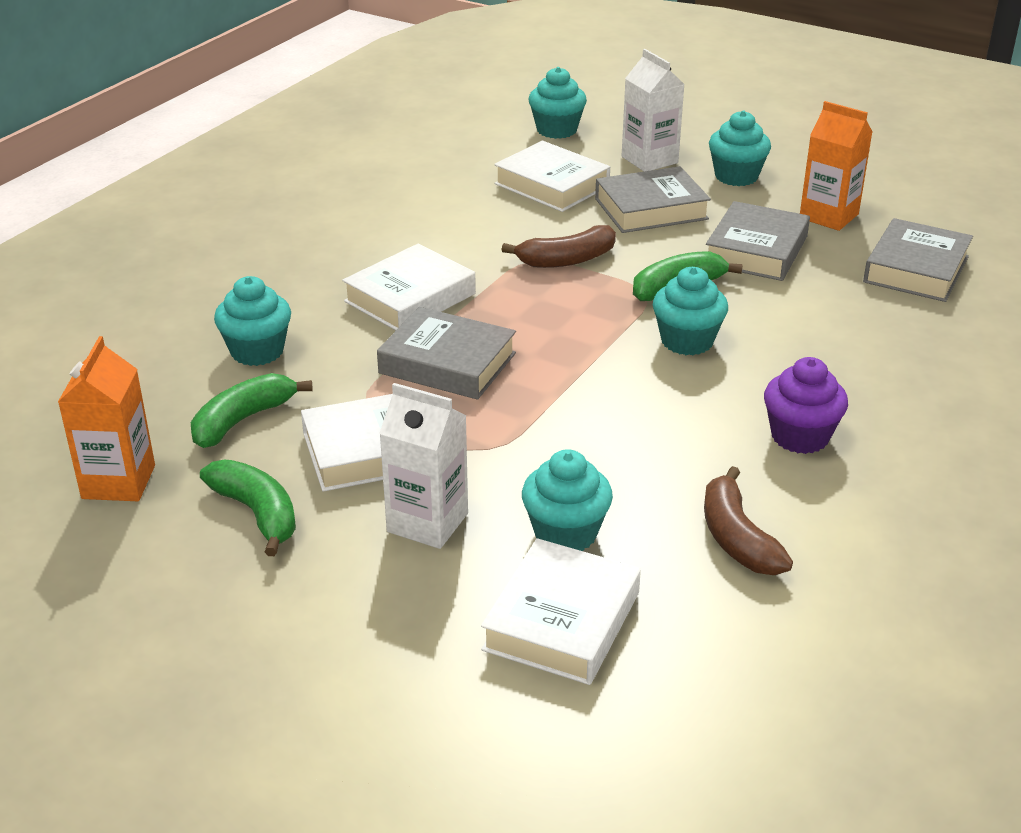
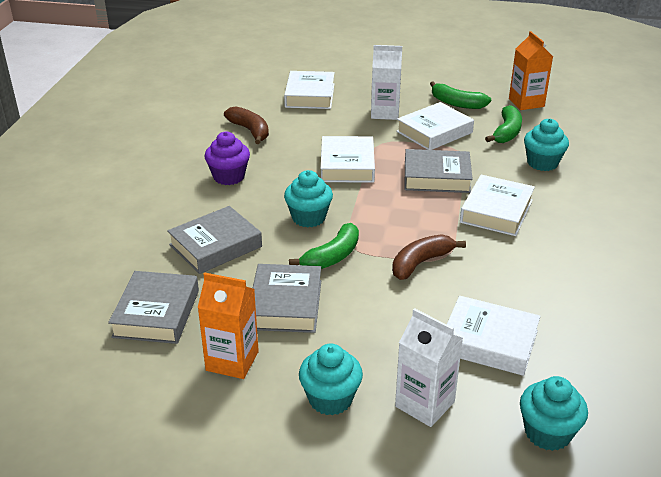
camera: 160 degrees right, 0 degrees up
turquoise cupcake [522,449,613,551] -> none
grey book [595,166,711,233] -> grey book moved to [167,206,262,274]
none -> white book [321,136,375,183]

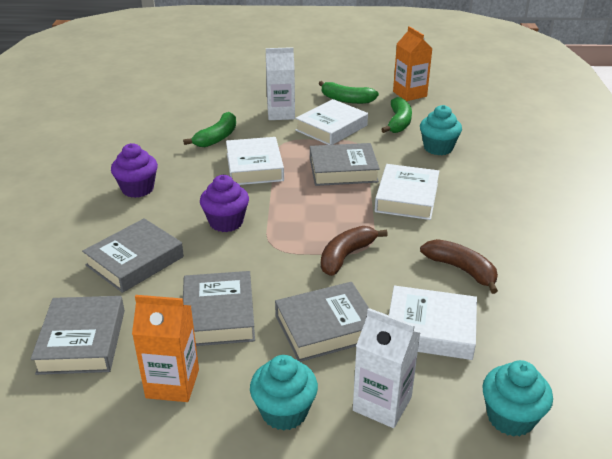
camera: 10 degrees left, 0 degrees up
brown banana [224,106,269,144] -> brown banana moved to [420,239,498,294]
white book [284,71,335,109] -> none
turquoise cupcake [284,170,333,227] -> purple cupcake [200,175,249,232]
green banana [289,223,359,269] -> green banana moved to [183,112,236,147]
none -> grey book [275,282,369,362]

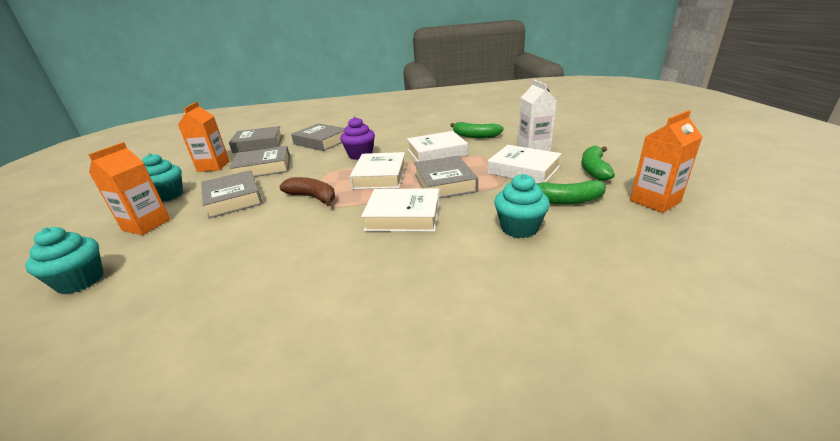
camera: 85 degrees right, 5 degrees down
purple cupcake [111,143,158,198] -> none
white carton [353,308,420,428] -> orange carton [88,142,170,235]
white book [389,286,477,360] -> white book moved to [350,152,406,189]
brown banana [420,239,498,294] -> none

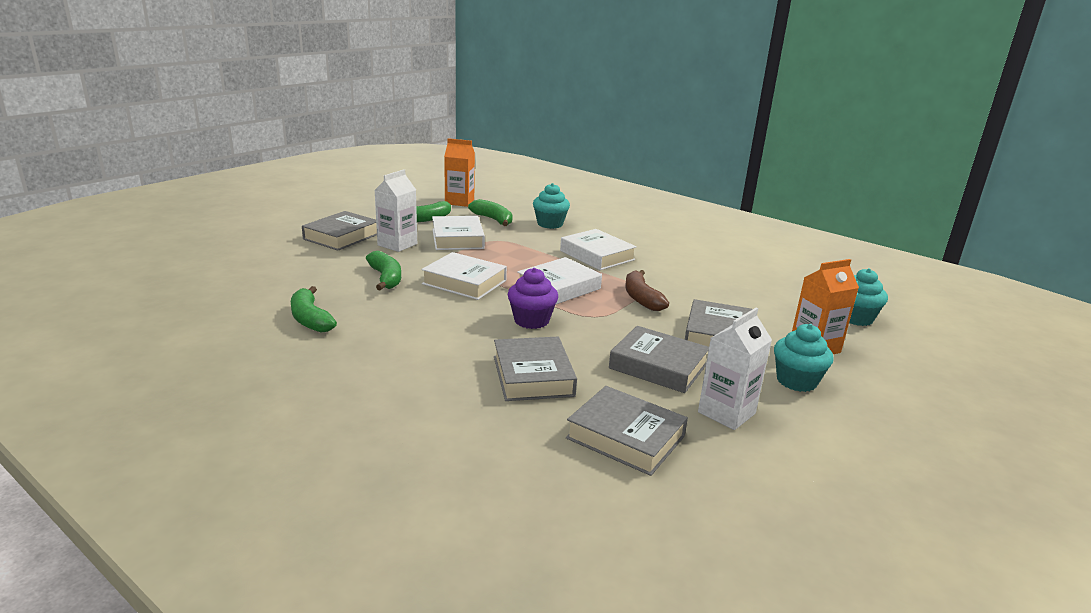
camera: 140 degrees left, 5 degrees down
orange carton [178,102,229,172] -> white carton [698,308,772,430]
grey book [414,156,478,199] -> grey book moved to [302,211,377,251]
none -> green banana [291,286,337,333]

